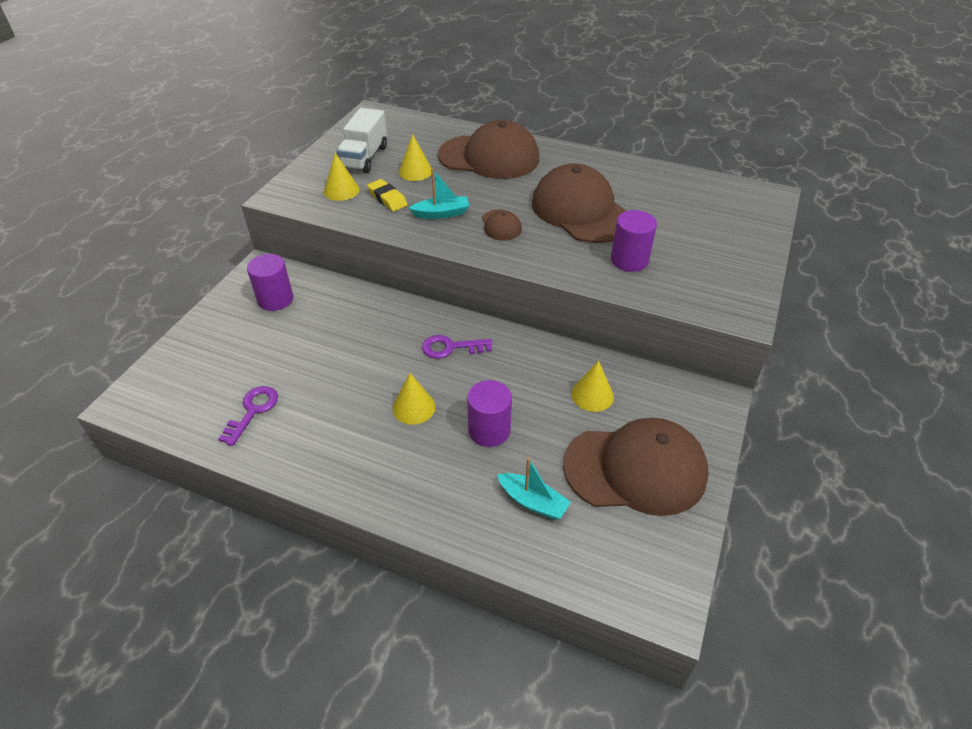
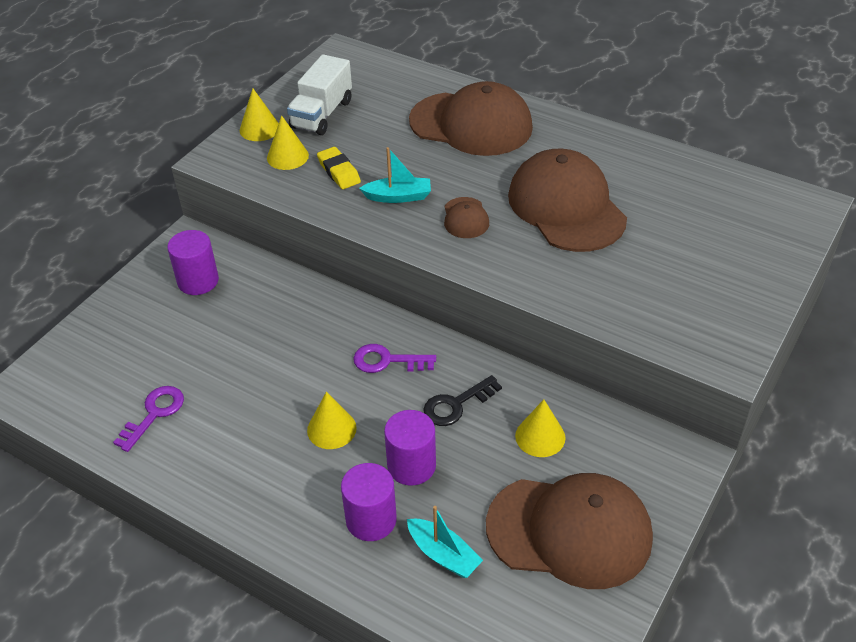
camera: 10 degrees right, 0 degrees up
yellow cone [399,134,432,181] -> yellow cone moved to [240,89,279,141]
purple cylinder [611,210,657,272] -> purple cylinder moved to [341,463,397,541]
none -> black key [423,375,502,426]

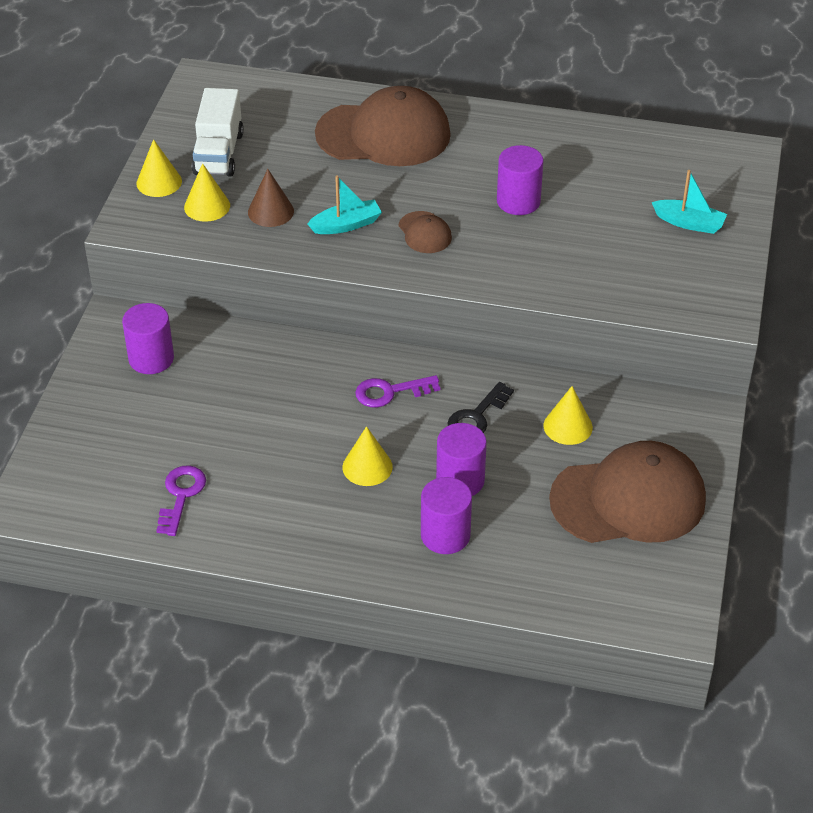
camera: 20 degrees left, 0 degrees up
yellow eraser [317,147,361,189] -> brown cone [248,169,294,227]
turquoise boat [407,506,483,578] -> turquoise boat moved to [651,170,727,234]
brown cap [508,149,627,252] -> purple cylinder [497,145,544,215]

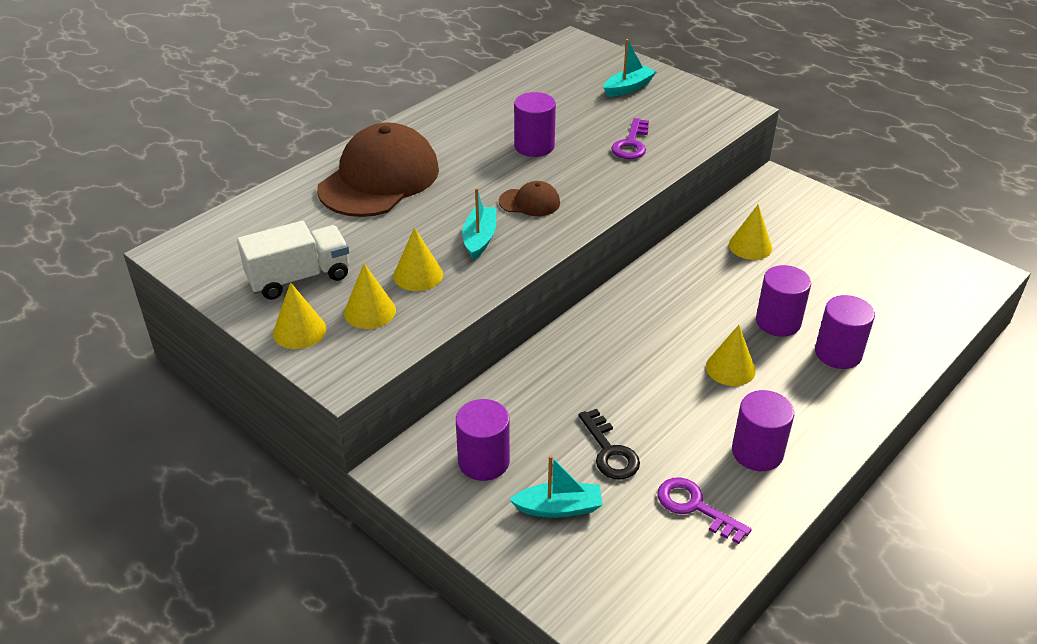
camera: 60 degrees left, 5 degrees down
white truck [192,88,244,177] -> white truck turned 60 degrees counterclockwise [237,221,349,300]
brown cone [248,169,294,227] -> yellow cone [393,227,443,291]
purple key [355,375,440,408] -> purple key moved to [611,118,649,159]
black key [447,382,514,433] -> black key moved to [578,409,640,480]
brown cap [549,441,706,543] -> none
none -> turquoise boat [509,455,603,518]
none -> purple cylinder [732,390,794,471]

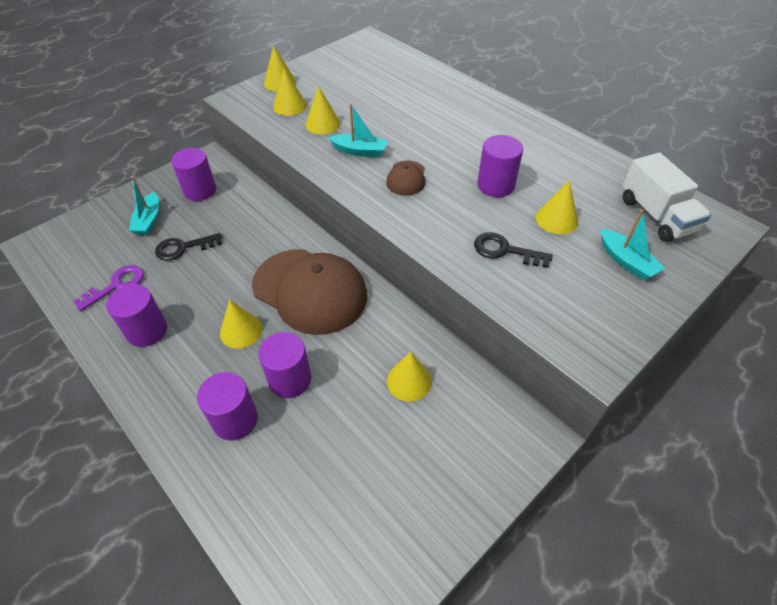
camera: 95 degrees right, 10 degrees up
white truck [237,221,349,300] -> white truck moved to [622,153,711,242]
brown cap [317,122,439,217] -> brown cap moved to [252,249,367,335]
purple key [611,118,649,159] -> black key [474,232,553,268]
none -> yellow cone [536,180,578,234]

